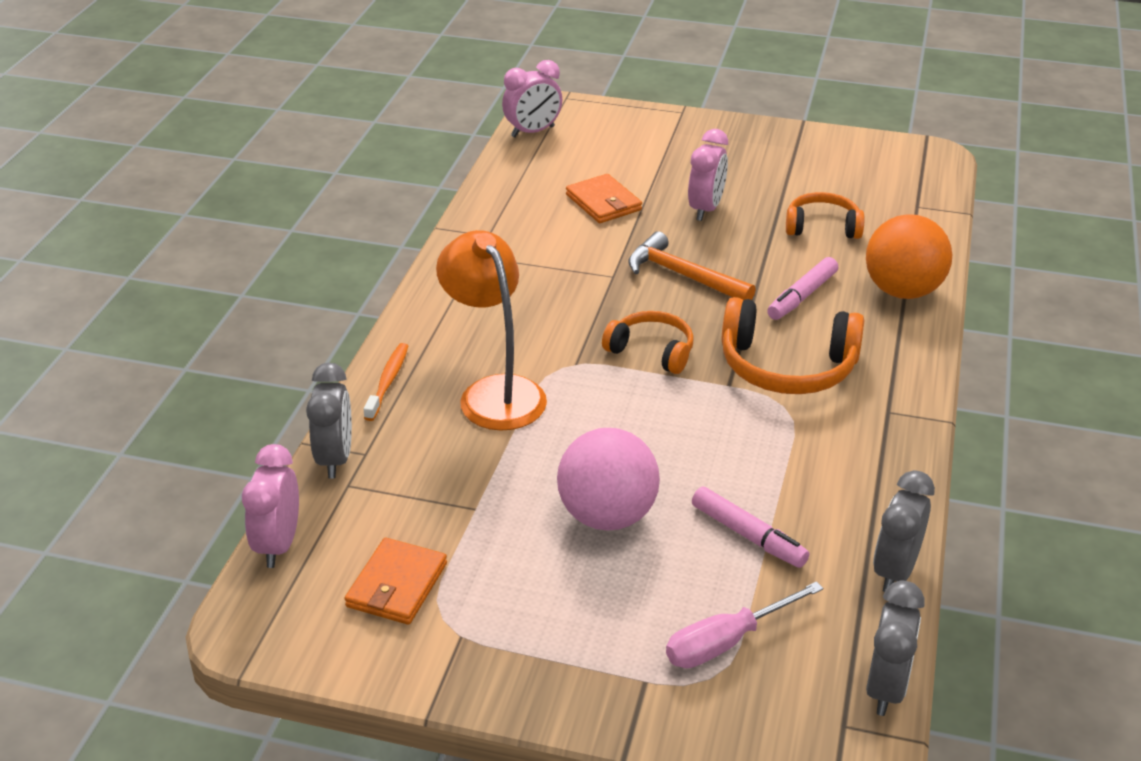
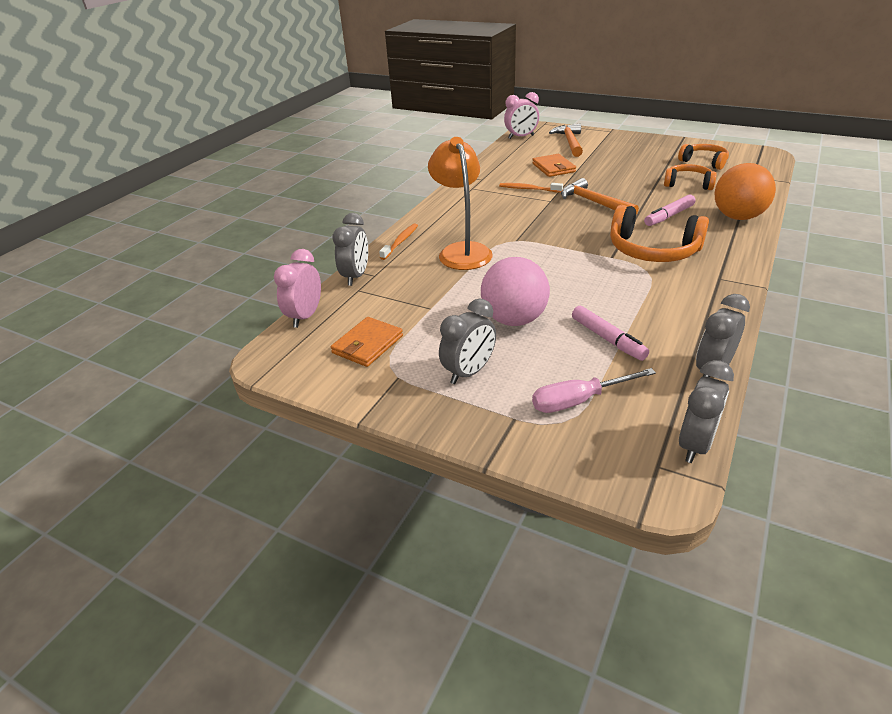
camera: 15 degrees right, 0 degrees up
orange headphones [602,311,694,374] -> orange headphones moved to [678,144,729,170]
pink clock [688,129,728,221] -> none
none -> grey clock [439,299,496,384]
none -> orange toothbrush [499,183,563,193]
none -> orange hammer [549,124,583,157]

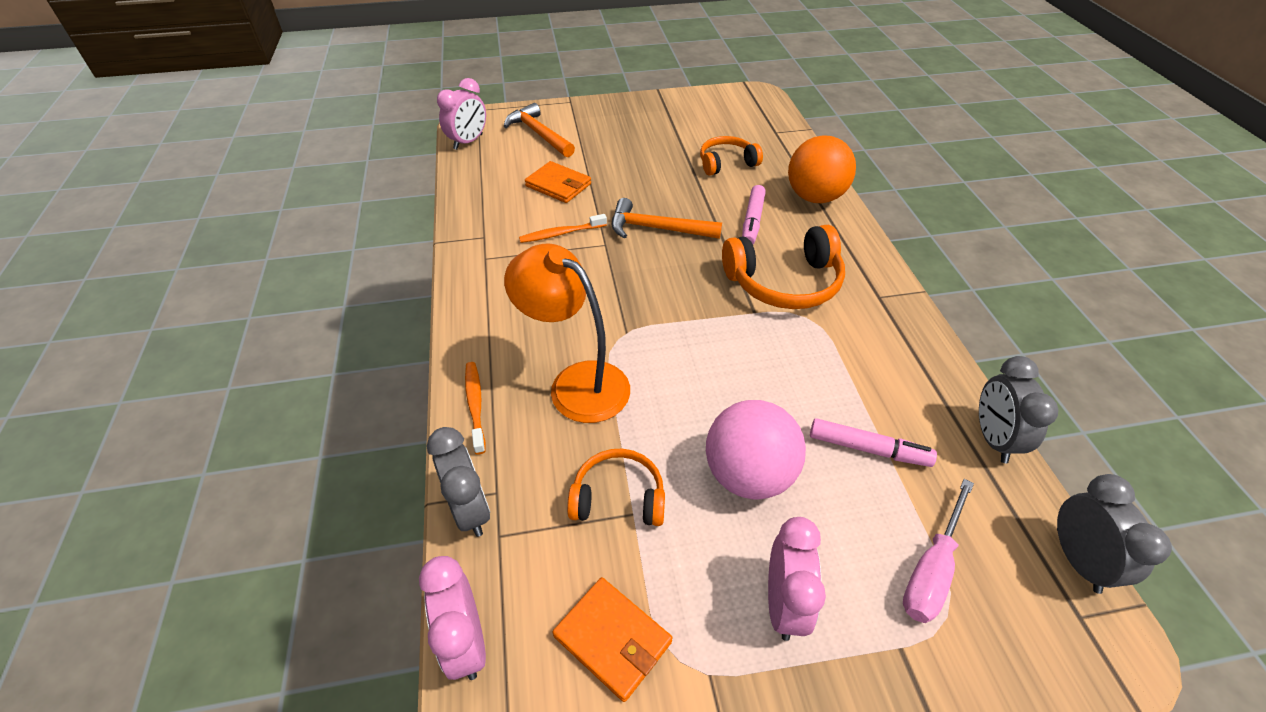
camera: 40 degrees left, 10 degrees up
orange wallet [331,317,403,367] -> orange wallet turned 45 degrees counterclockwise [553,577,673,702]
grey clock [439,299,496,384] -> pink clock [768,517,826,641]
orange headphones [678,144,729,170] -> orange headphones moved to [567,449,665,526]

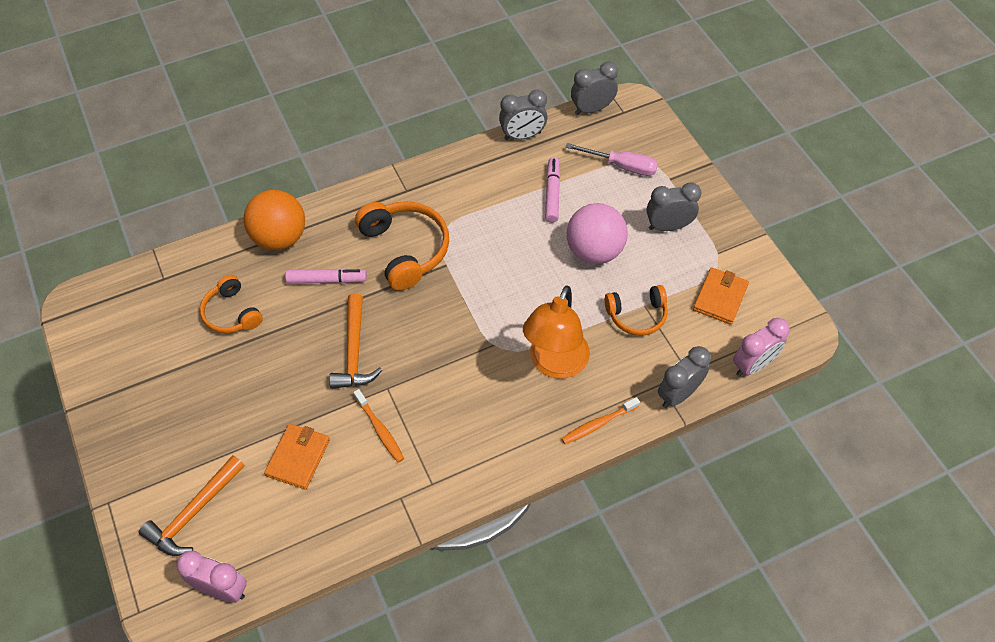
camera: 105 degrees left, 10 degrees up
orange headphones [567,449,665,526] -> orange headphones turned 90 degrees counterclockwise [605,285,668,336]
pink clock [768,517,826,641] -> grey clock [647,182,701,231]

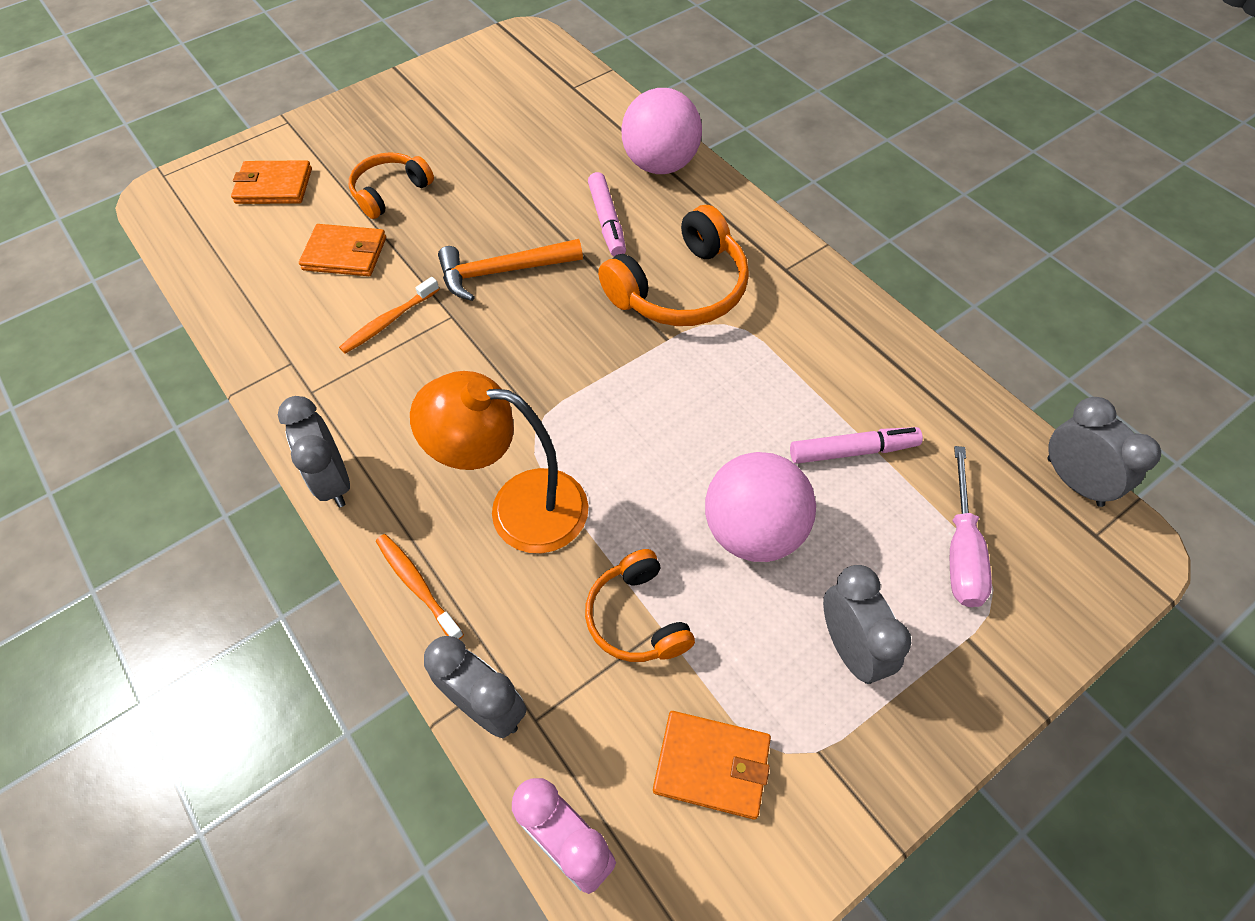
camera: 80 degrees right, 0 degrees up
orange hammer [139,455,245,556] -> orange wallet [231,160,312,204]
pink clock [176,550,247,603] -> none
orange headphones [200,275,263,333] -> orange headphones moved to [349,152,434,219]
orange ball [243,190,305,250] -> pink ball [621,88,702,174]
grey clock [499,90,548,140] -> grey clock moved to [278,396,350,507]

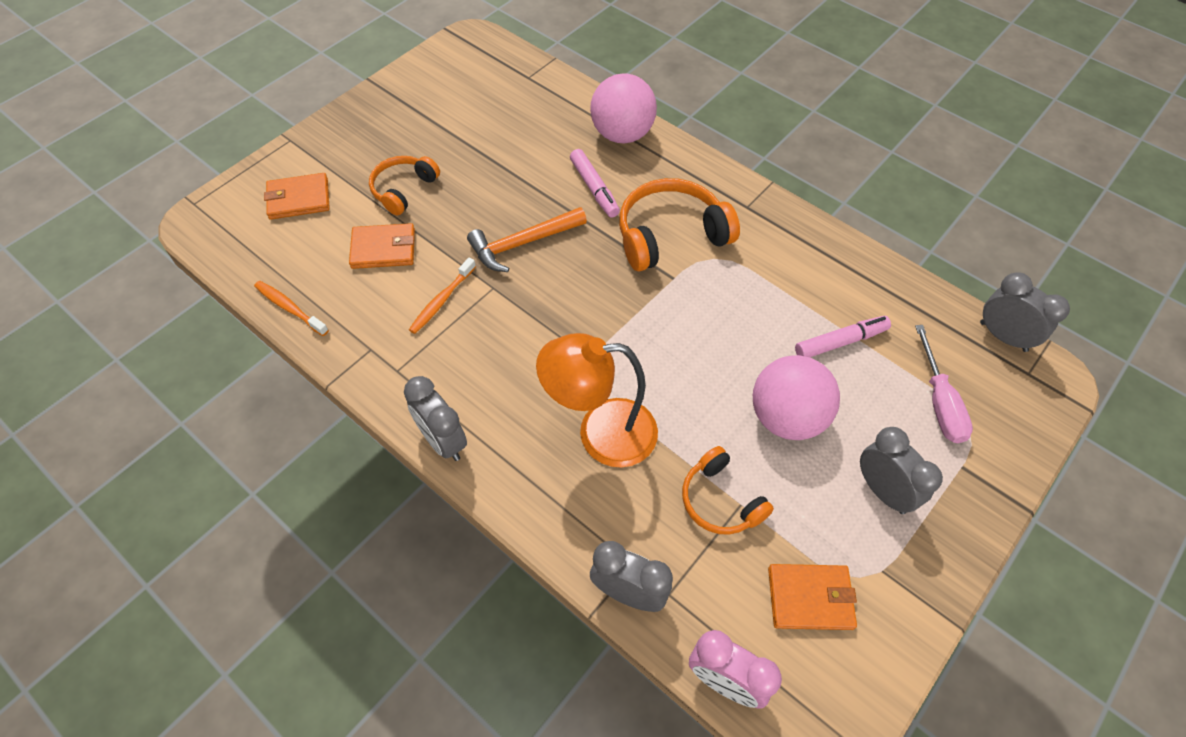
camera: 15 degrees left, 0 degrees up
orange toothbrush [376,534,464,640] -> orange toothbrush moved to [254,281,329,336]
orange headphones [598,205,749,326] -> orange headphones turned 150 degrees counterclockwise [619,178,740,271]

